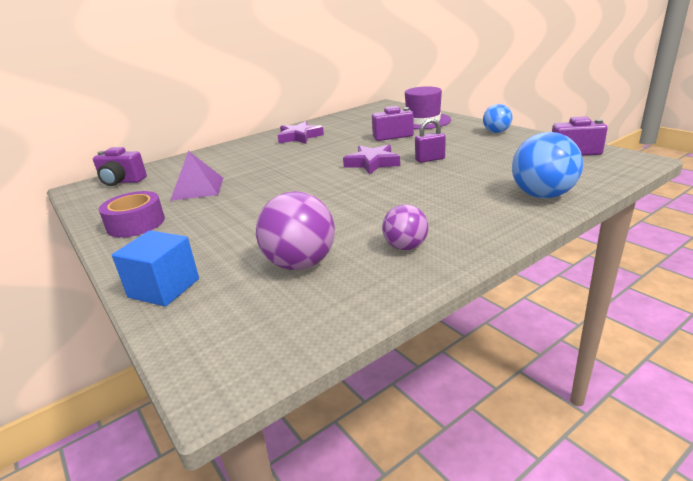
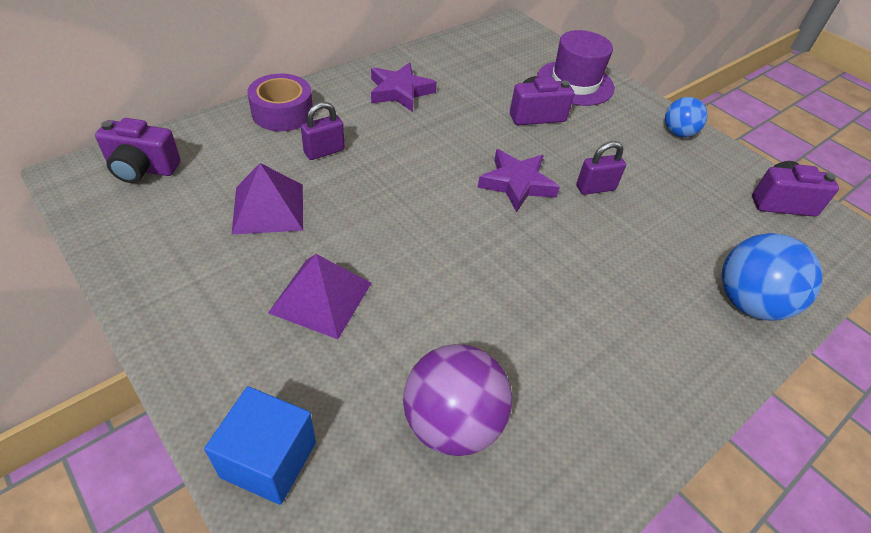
camera: 10 degrees left, 20 degrees up
purple tape [99,191,165,238] -> purple tape moved to [247,74,313,131]
purple ball [382,204,429,250] -> none
none -> purple pyramid [268,254,372,339]
none -> purple padlock [301,102,345,160]

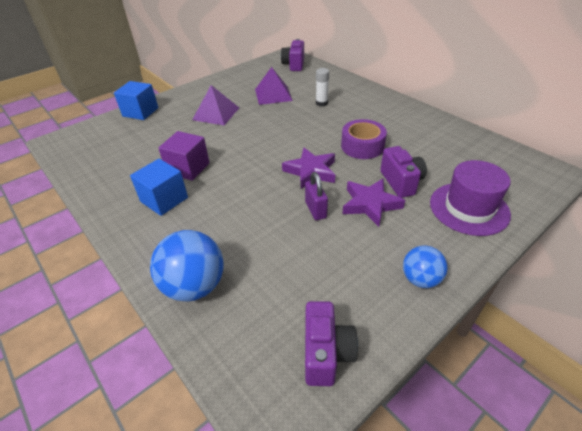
camera: 95 degrees right, 5 degrees down
purple tape [247,74,313,131] -> purple tape moved to [341,119,387,159]
purple padlock [301,102,345,160] -> white glue stick [316,68,329,106]
purple star [371,63,437,112] -> purple star moved to [343,178,405,227]
purple ball [403,344,512,456] -> none
none -> blue cube [130,159,188,216]
none -> purple cube [158,131,210,181]

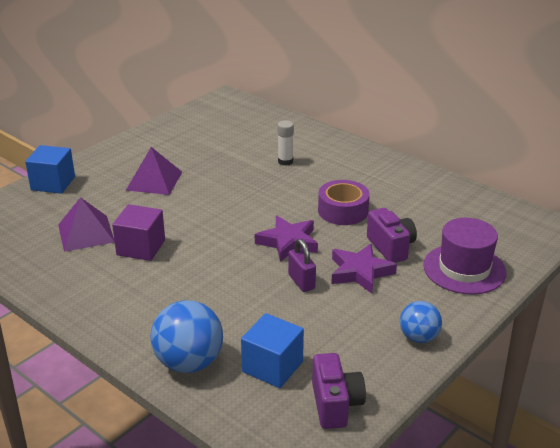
camera: 10 degrees left, 10 degrees down
blue cube [130,159,188,216] -> blue cube moved to [241,313,304,388]
purple pyramid [255,67,293,105] -> purple pyramid moved to [58,197,115,252]
purple camera [281,39,304,71] -> none

